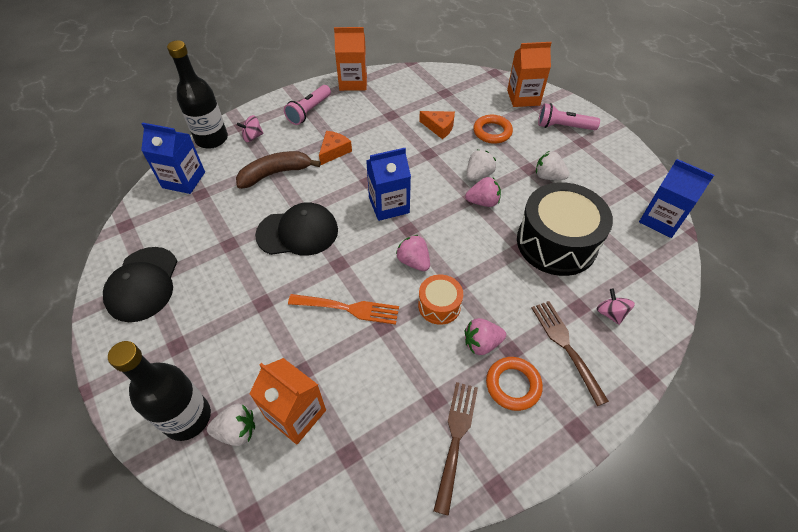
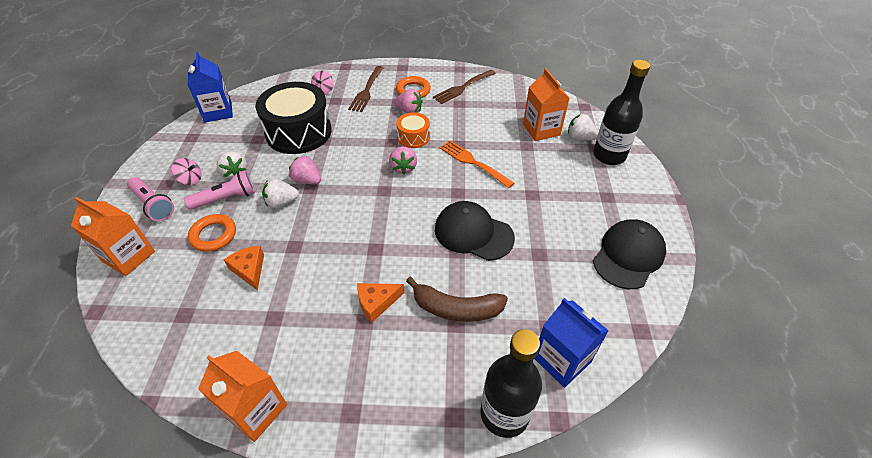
camera: 145 degrees left, 5 degrees down
pink spinning top [237,115,264,142] -> pink spinning top moved to [172,158,202,185]
pink flashlight [284,85,331,125] -> pink flashlight moved to [184,170,255,210]
blue carton [366,148,411,221] -> none

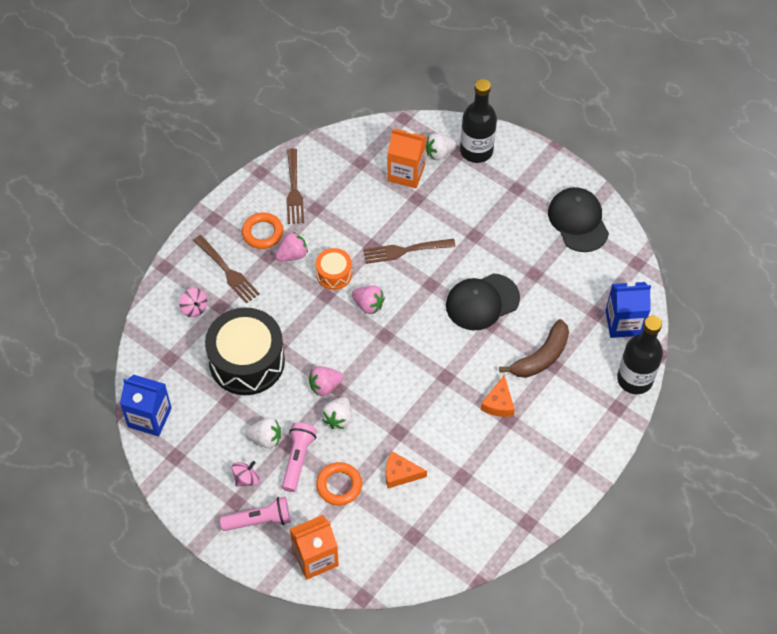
camera: 55 degrees left, 10 degrees up
orange carton [198,351,287,442] -> none
orange fork [440,140,514,188] -> brown fork [363,239,456,264]

